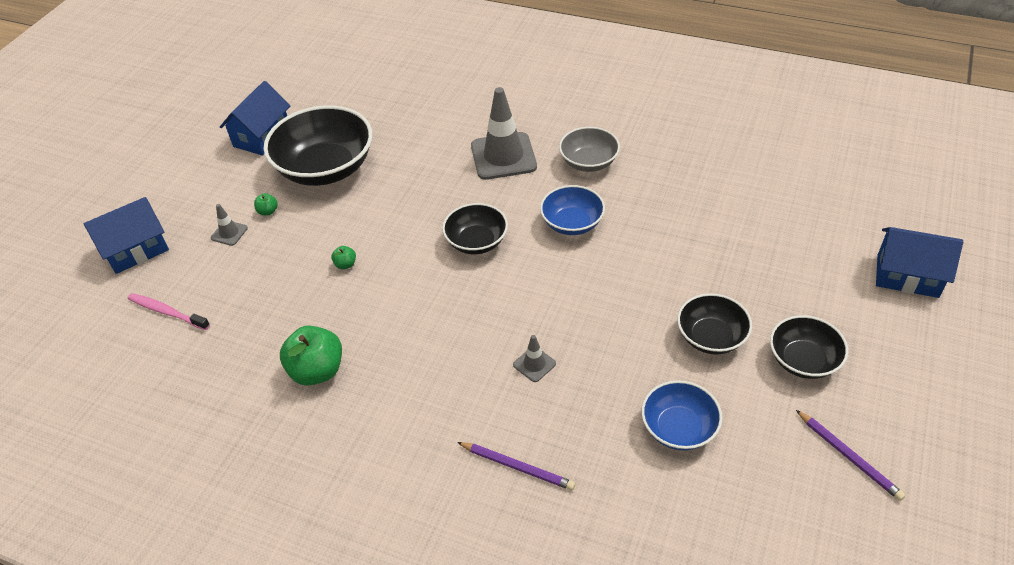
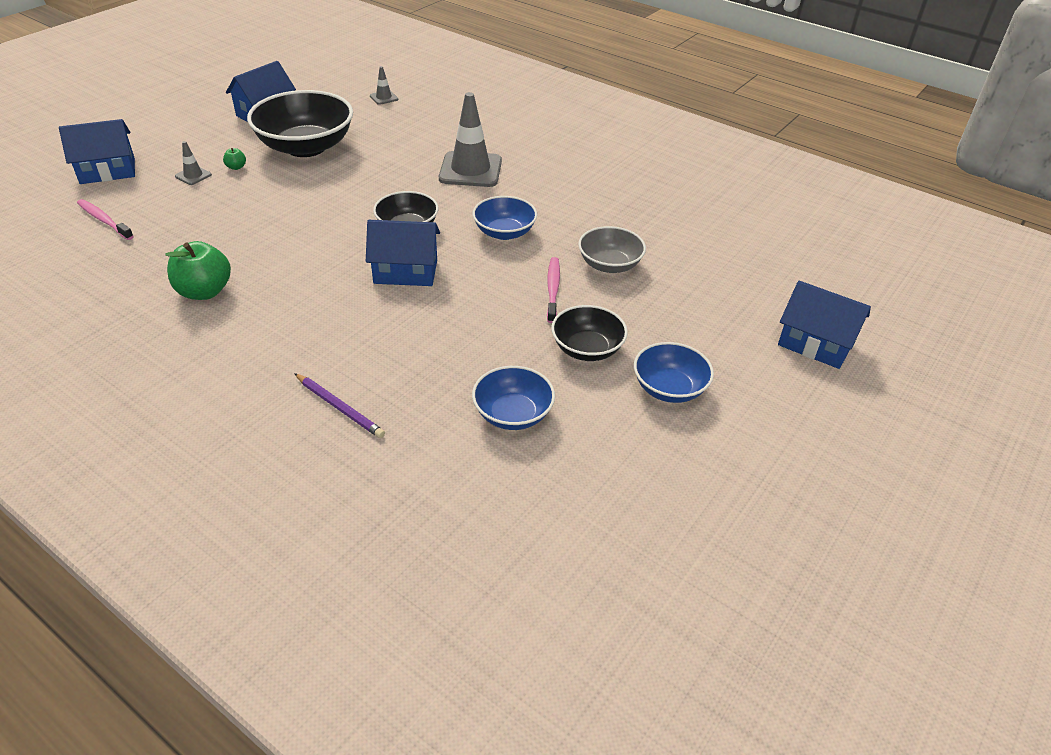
camera: 10 degrees right, 5 degrees down
green apple [331,246,356,269] -> none
grey traffic cone [513,335,556,382] -> grey traffic cone moved to [370,66,398,105]
grey bowl [559,127,620,172] -> grey bowl moved to [578,226,646,273]
black bowl [770,315,848,379] -> blue bowl [634,342,714,403]
purple pencil [796,410,905,501] -> none
none -> blue house [366,220,440,286]
none -> pink toothbrush [547,257,560,323]

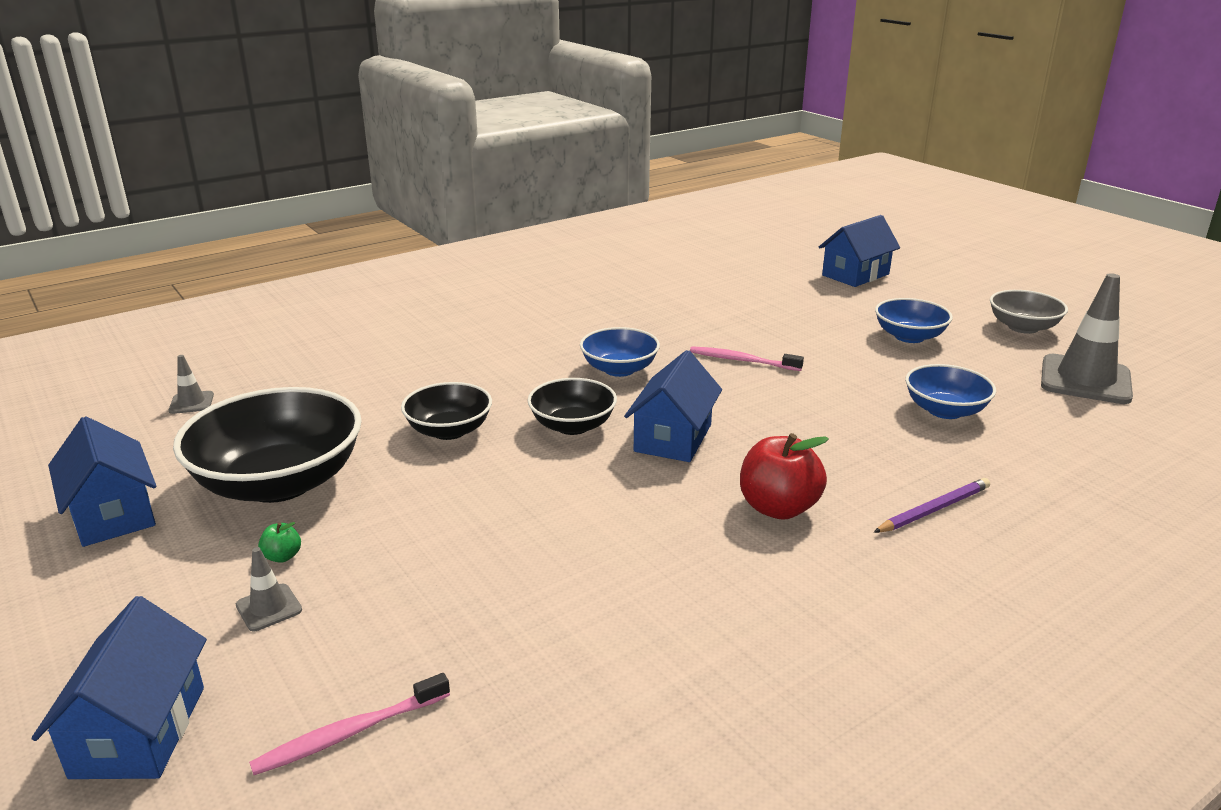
camera: 70 degrees left, 15 degrees down
green apple [166,241,231,300] -> none
grey traffic cone [439,92,502,187] -> grey traffic cone moved to [1041,273,1133,404]
black bowl [551,305,628,361] -> black bowl moved to [401,382,492,440]
grey bowl [578,226,646,273] -> grey bowl moved to [990,290,1068,334]
none -> red apple [740,433,829,520]

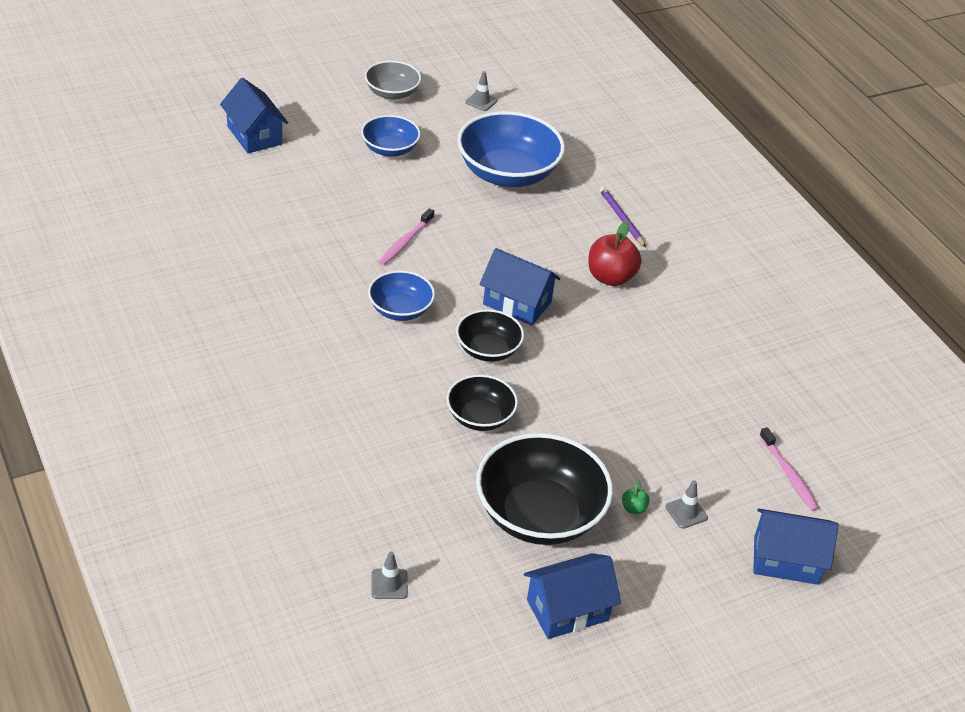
camera: 85 degrees left, 15 degrees up
blue bowl [905,364,996,419] -> blue bowl [457,111,565,187], size x1.79
grey traffic cone [1041,273,1133,404] -> grey traffic cone [465,71,498,111], size x0.45

